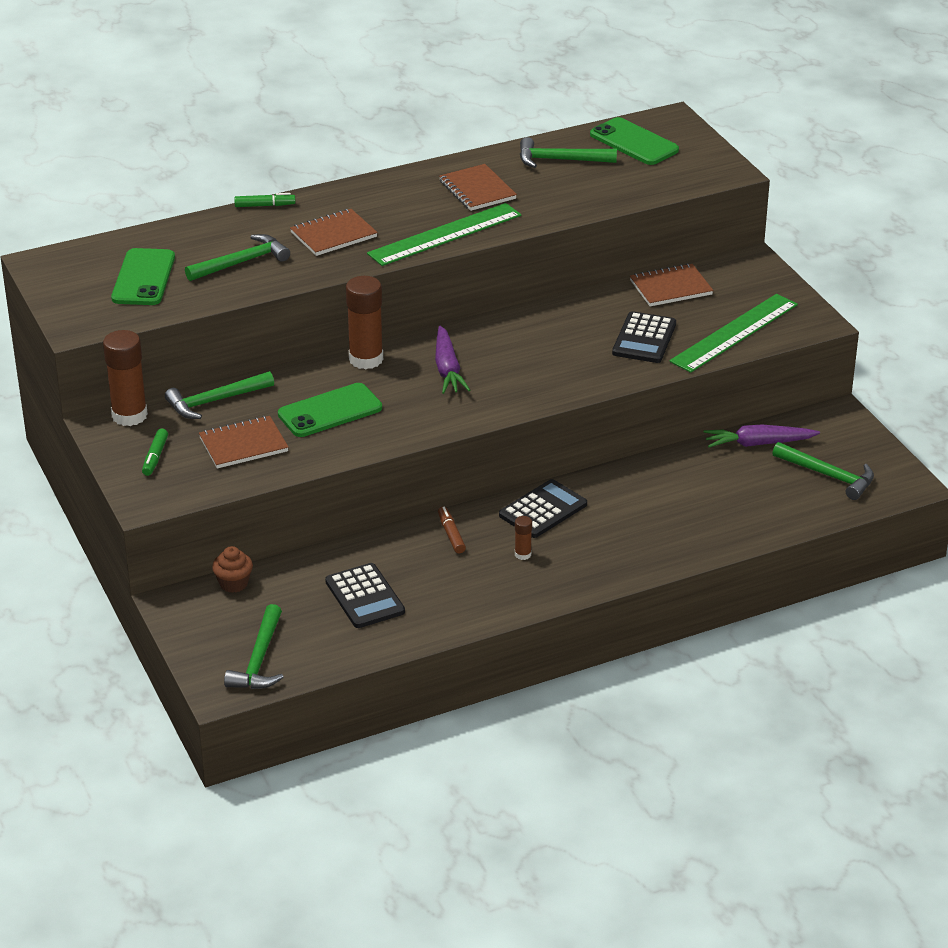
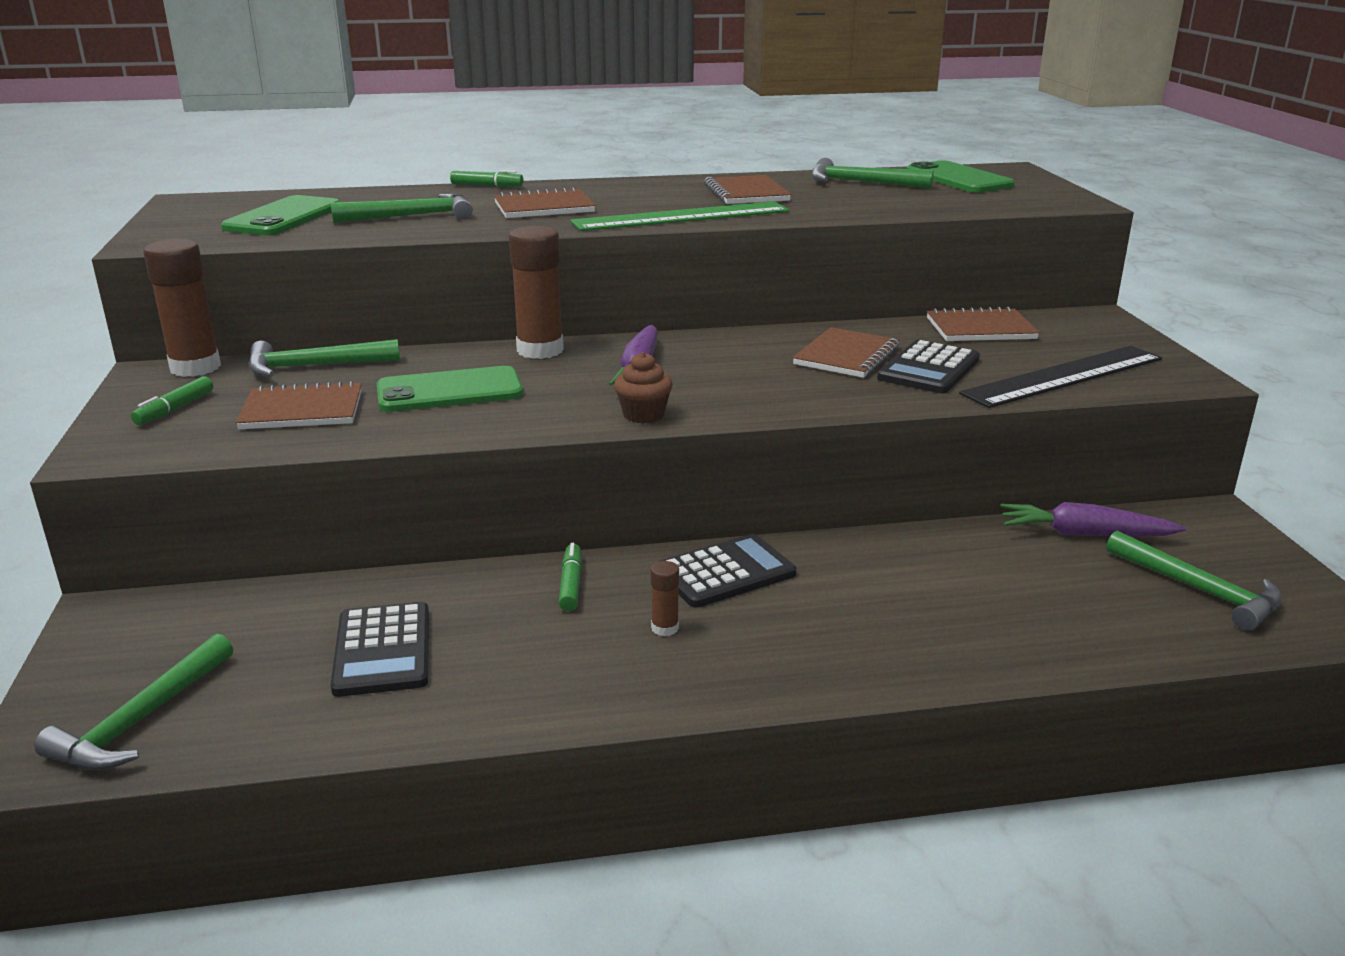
camera: 15 degrees right, 10 degrees down
brown cupcake [212,546,253,593] -> brown cupcake moved to [614,352,673,423]
brown marker [438,507,466,553] -> green marker [559,543,582,611]
green ruler [669,294,798,373] -> black ruler [959,346,1162,408]
none -> brown notebook [793,327,899,378]

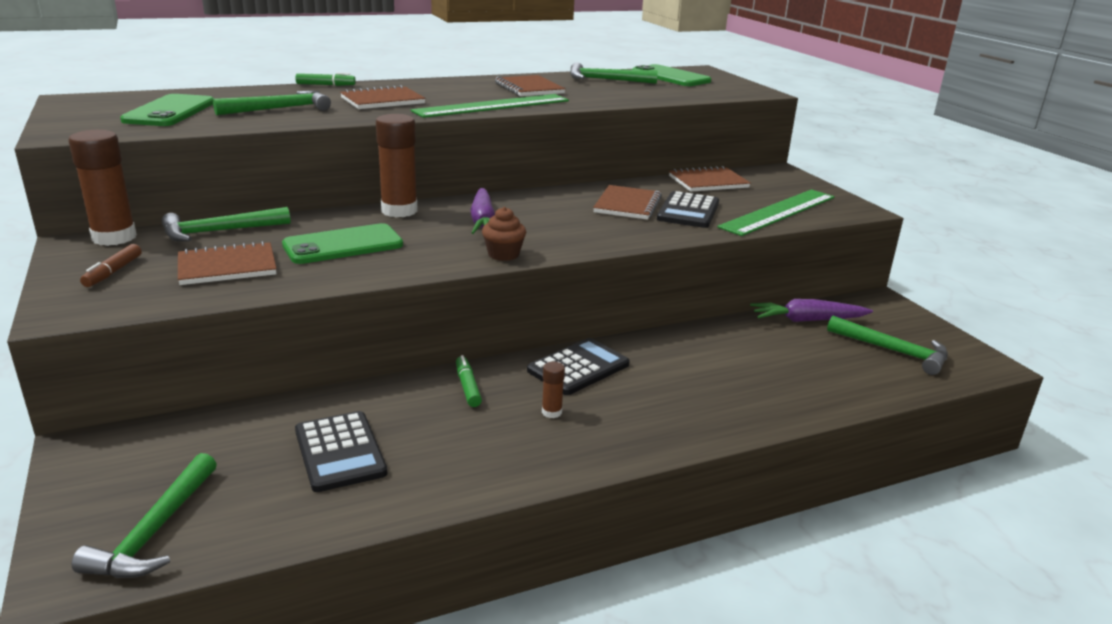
camera: 15 degrees left, 0 degrees up
green marker [131,376,213,425] -> brown marker [80,244,142,287]
black ruler [959,346,1162,408] -> green ruler [717,189,835,236]

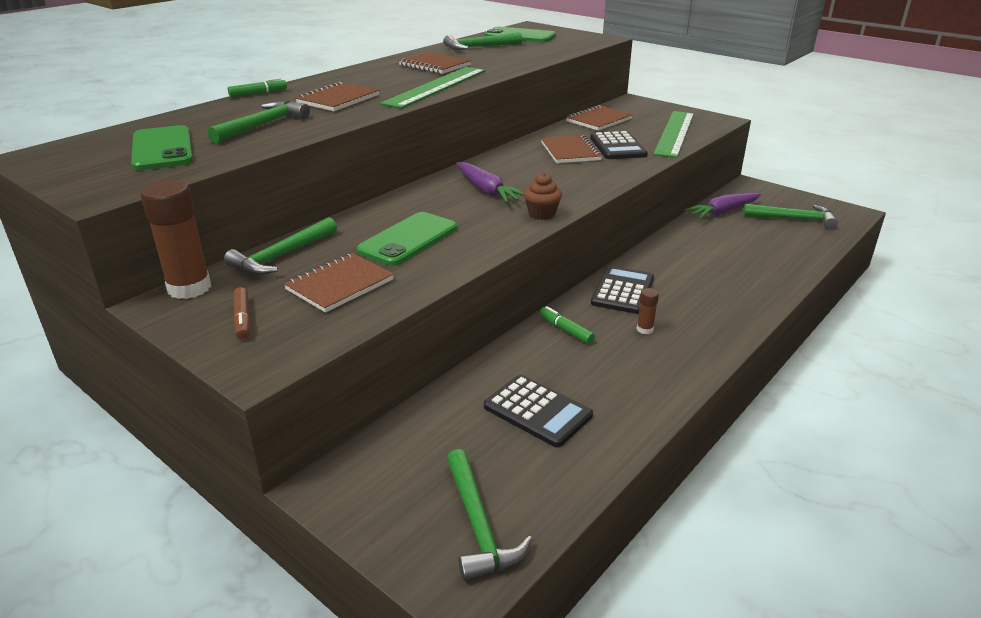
camera: 25 degrees left, 5 degrees up
brown glue stick [376,114,418,218] -> none

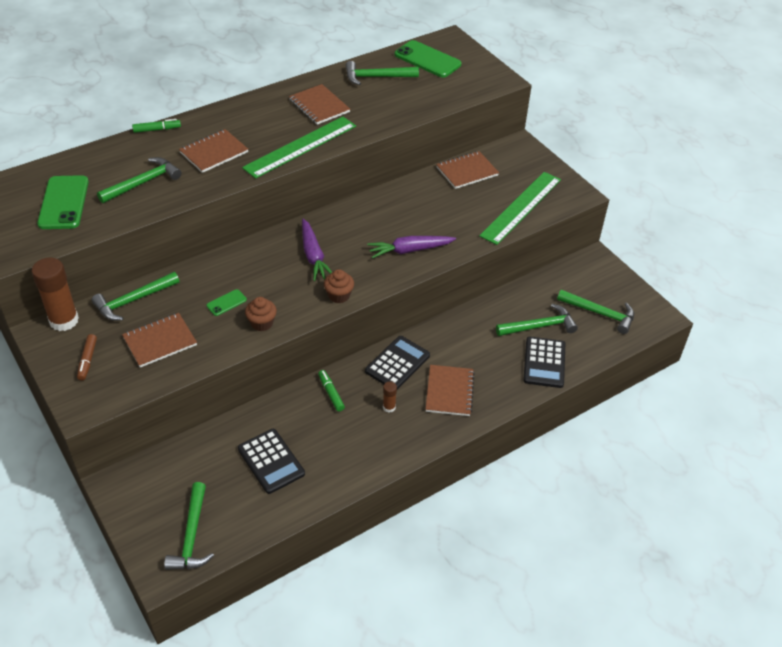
camera: 15 degrees right, 15 degrees up
green phone [357,212,457,266] -> green phone [206,289,247,316], size x0.49
brown notebook [541,135,602,163] -> brown notebook moved to [426,365,475,416]
black calculator [590,131,648,159] -> black calculator moved to [523,337,565,388]
purple carrot [685,192,761,219] -> purple carrot moved to [367,236,456,259]
none -> brown cupcake [245,297,277,331]
none -> green hammer [496,304,578,336]

